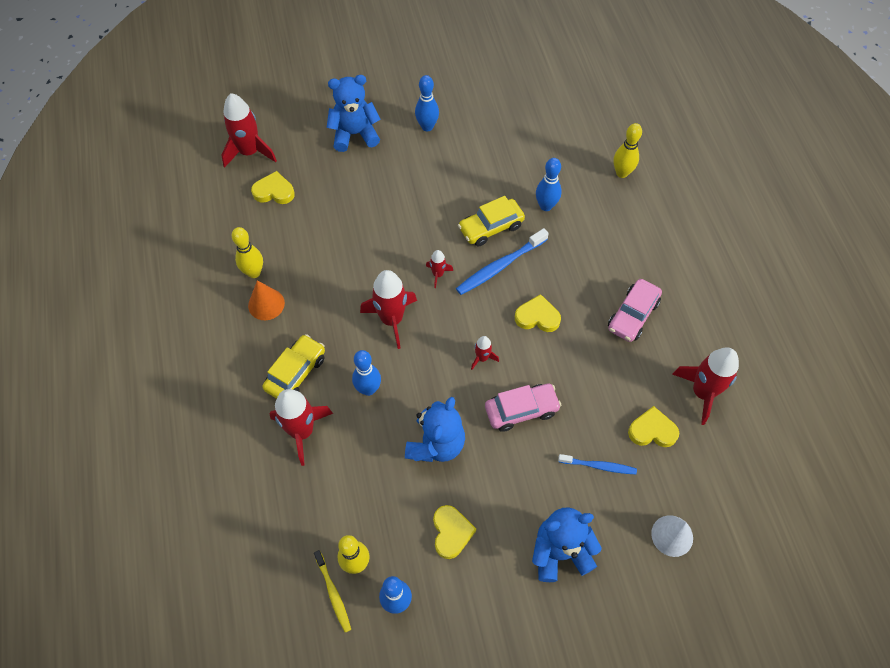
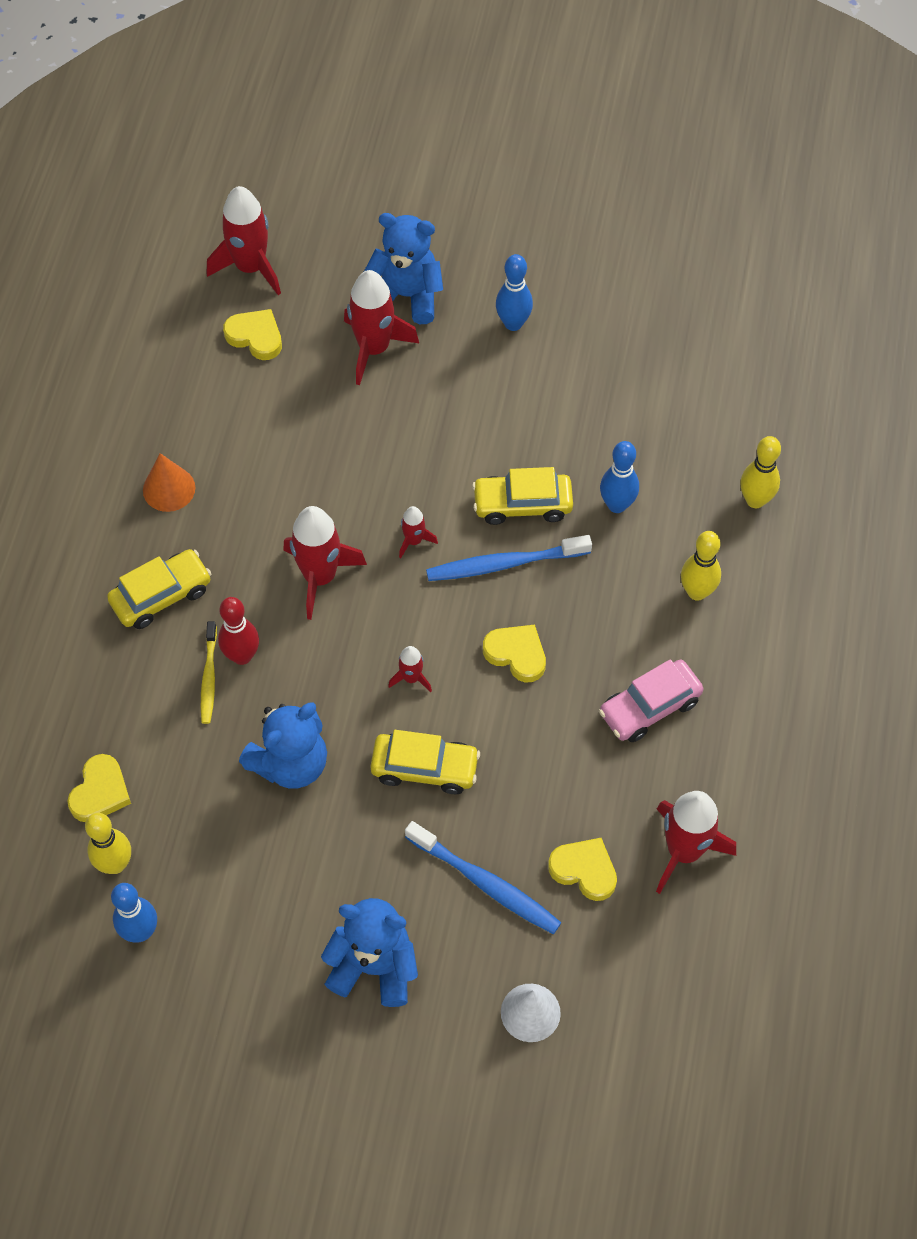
camera: 25 degrees right, 0 degrees up
yellow bowling pin [232,227,263,278] -> yellow bowling pin moved to [681,531,721,601]
red rocket [269,389,333,466] -> red rocket moved to [344,270,419,385]
yellow toothbrush [314,550,351,632] -> yellow toothbrush moved to [201,621,217,724]
blue bowling pin [352,350,381,396] -> red bowling pin [218,597,259,665]
yellow heart [433,505,476,559] -> yellow heart moved to [67,754,131,822]
pink car [485,383,562,432] -> yellow car [370,730,480,794]
blue toothbrush [558,454,637,474] -> blue toothbrush [405,821,561,934], size x1.59

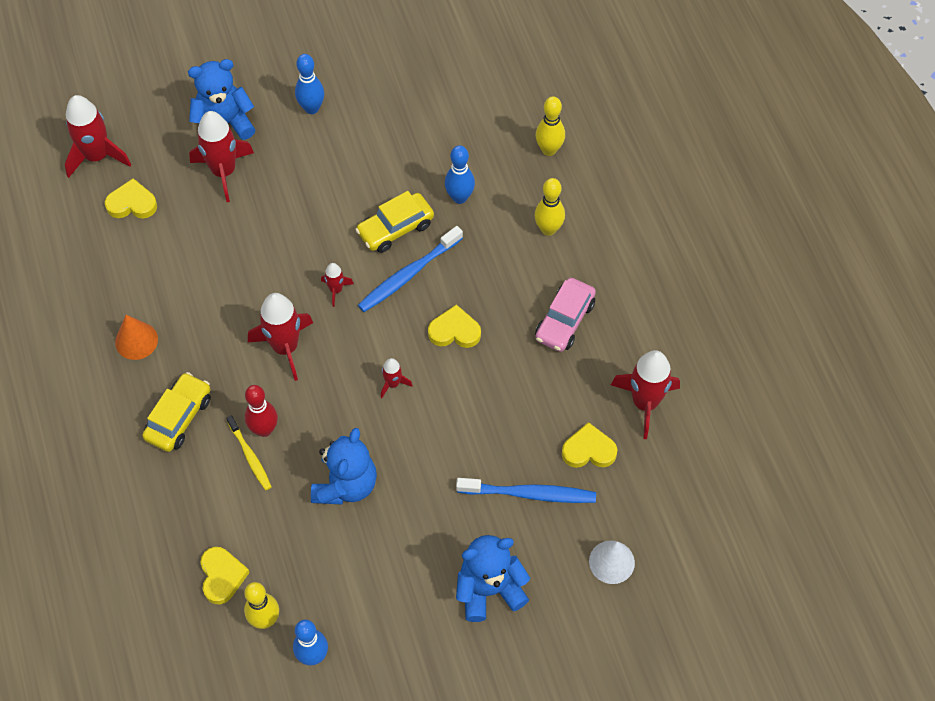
camera: 30 degrees left, 0 degrees up
yellow car [370,730,480,794] -> none

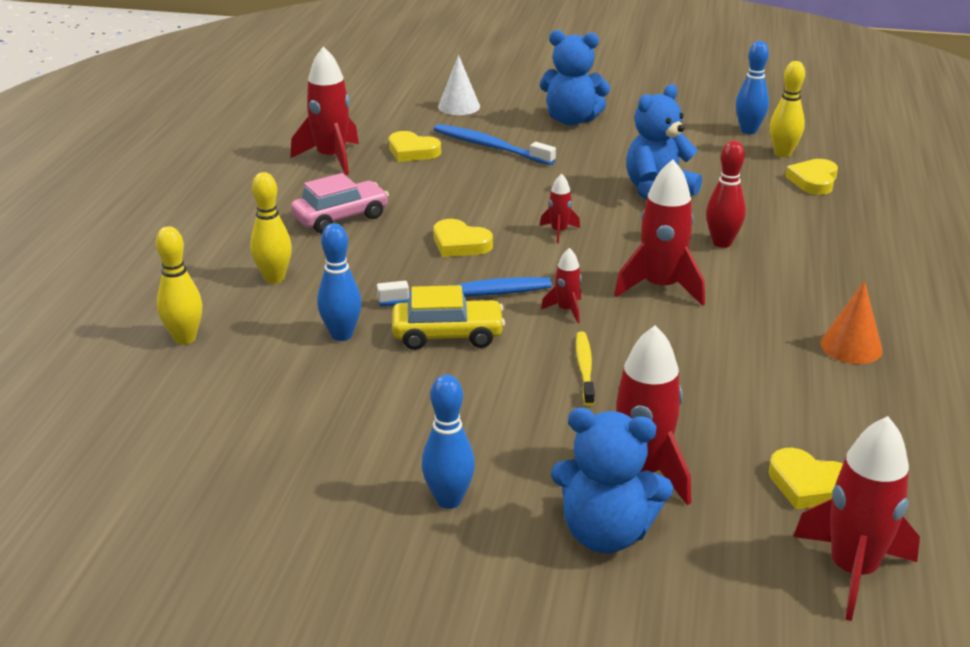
camera: 150 degrees left, 30 degrees down
yellow car [142,372,211,452] -> none
yellow toothbrush [226,415,271,490] -> yellow toothbrush moved to [576,332,595,406]

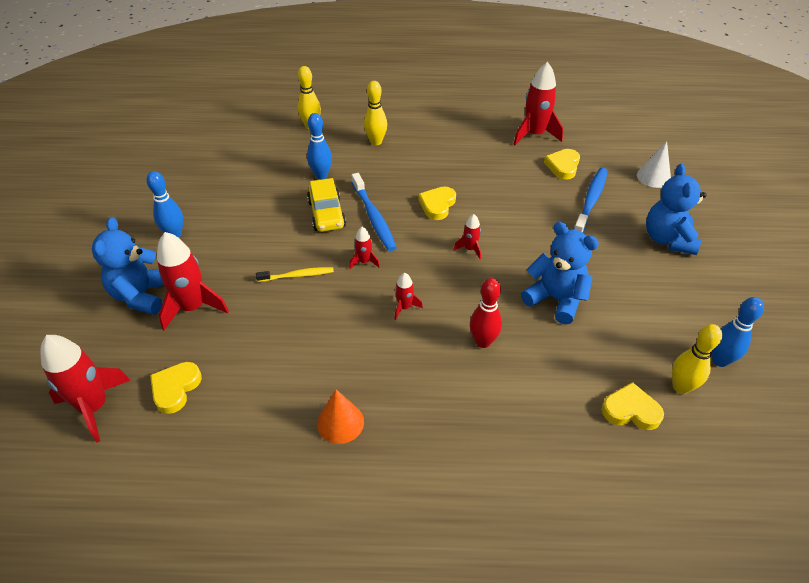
camera: 80 degrees right, 15 degrees up
pink car [291,173,389,233] -> none
red rocket [614,159,705,306] -> red rocket [395,273,423,320], size x0.50

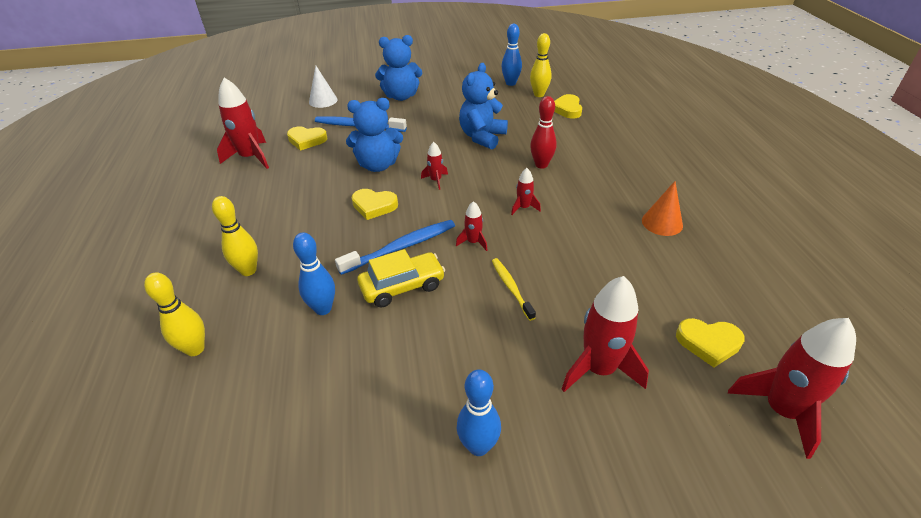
camera: 100 degrees left, 5 degrees down
blue teddy bear [92,217,164,315] -> blue teddy bear moved to [346,98,403,172]

